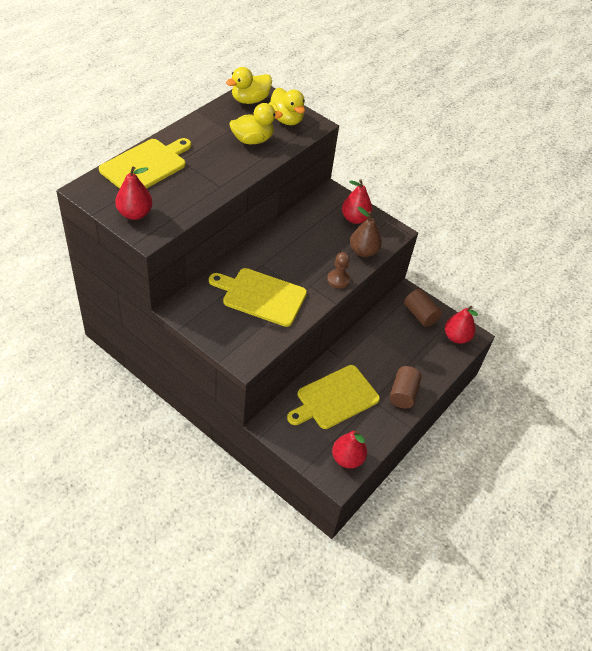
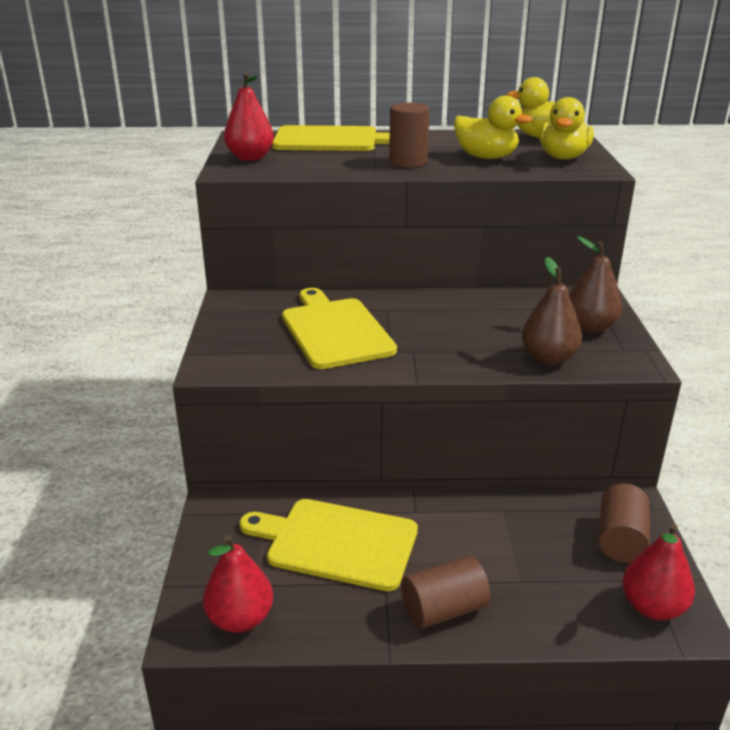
camera: 55 degrees right, 20 degrees down
brown pawn [327,252,351,289] -> none
red pear [342,179,372,224] -> brown pear [569,236,623,333]
none -> brown cylinder [389,103,430,167]

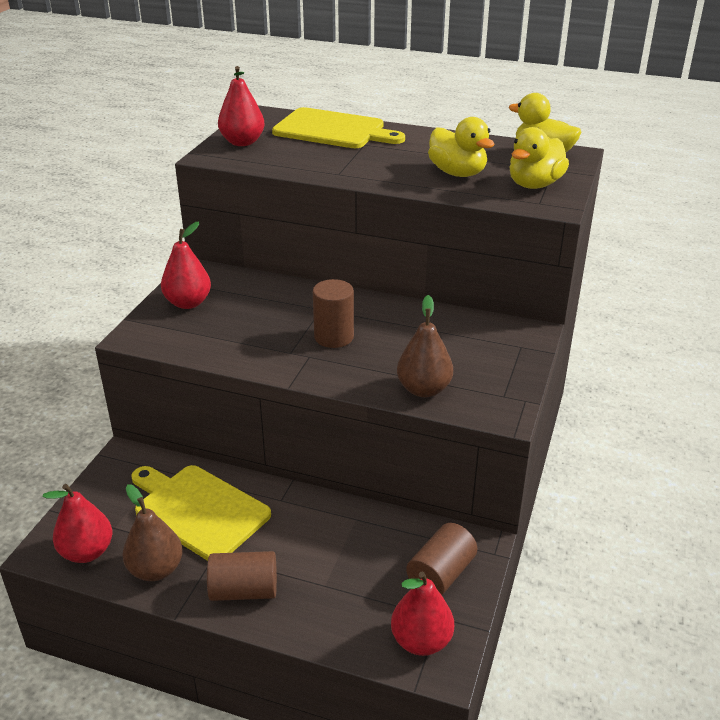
camera: 20 degrees right, 5 degrees up
yellow cutting board [282,288,397,369] -> none
brown cylinder [389,103,430,167] -> brown cylinder moved to [313,279,354,348]
brown pear [569,236,623,333] -> brown pear moved to [123,484,183,581]
none -> red pear [161,221,211,309]

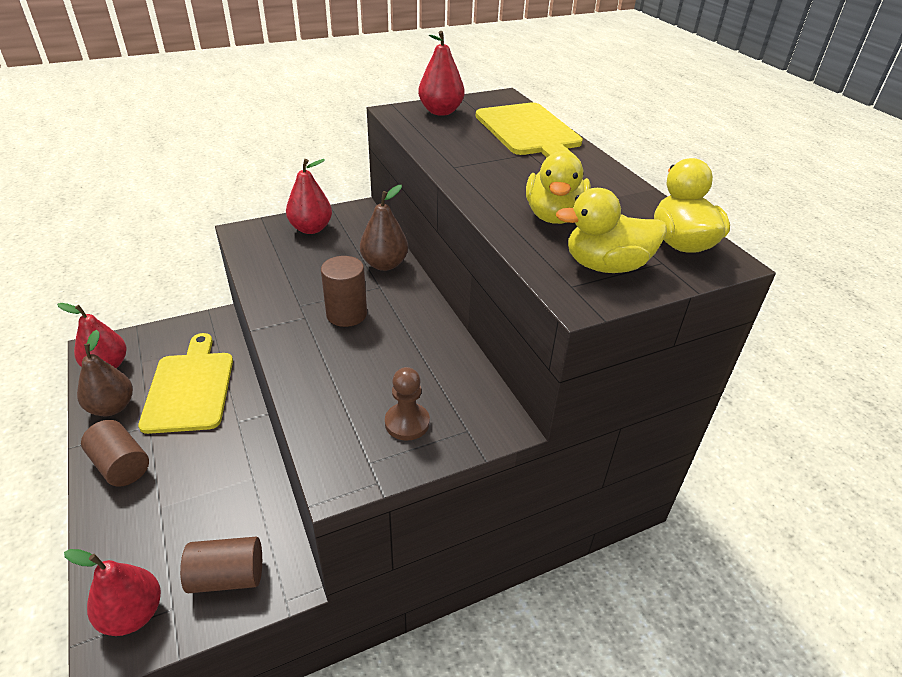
camera: 45 degrees right, 5 degrees up
brown pear [397,295,453,397] -> brown pear moved to [360,185,408,271]
none -> brown pawn [385,367,430,441]

